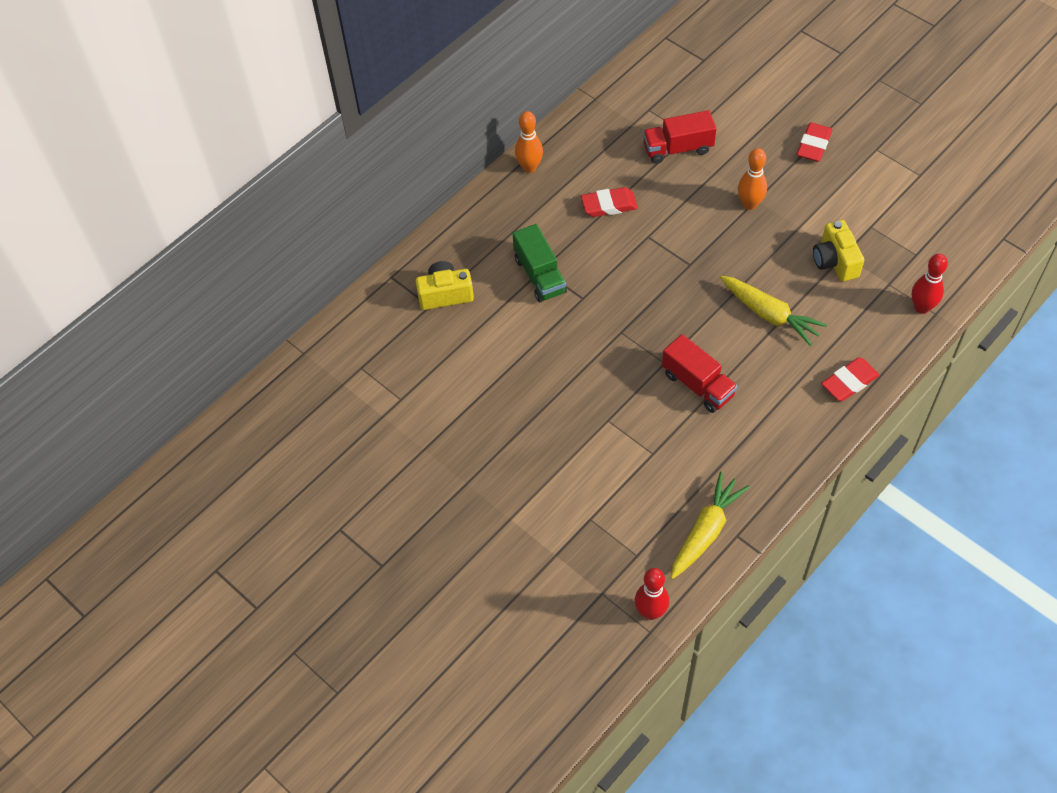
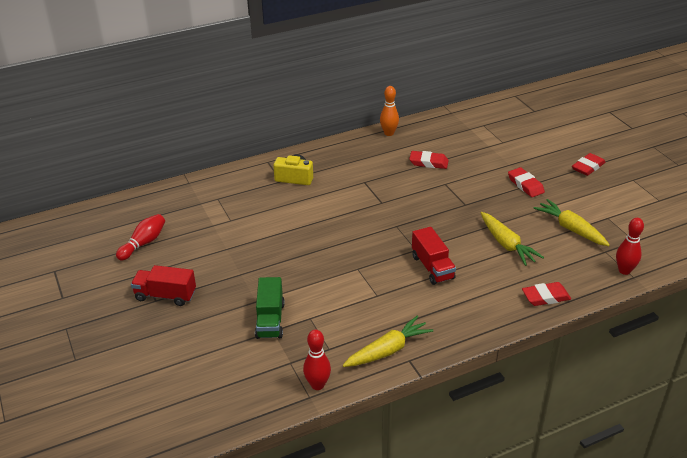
camera: 20 degrees right, 20 degrees down
green truck [513,224,567,302] -> green truck moved to [255,277,285,339]
red truck [643,110,717,164] -> red truck moved to [131,265,196,306]
orange bowling pin [738,148,767,210] -> red eraser [508,167,545,197]
yellow camera [813,220,864,281] -> yellow carrot [533,199,610,246]
none -> red bowling pin [116,214,165,261]

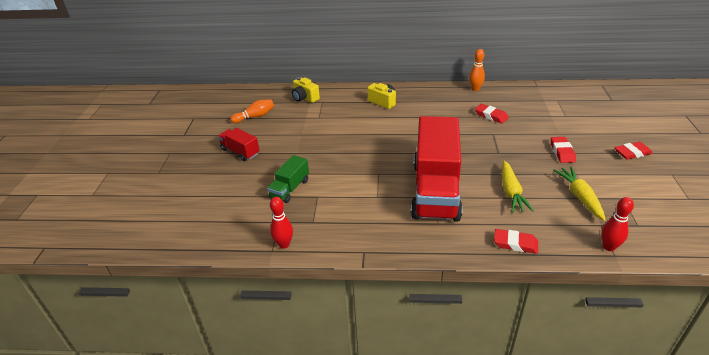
camera: 30 degrees right, 0 degrees up
red bowling pin [116,214,165,261] -> orange bowling pin [230,99,274,123]
yellow carrot [343,316,433,367] -> none
red truck [412,227,456,285] -> red truck [411,116,463,222], size x2.18
none -> yellow camera [292,77,320,103]

